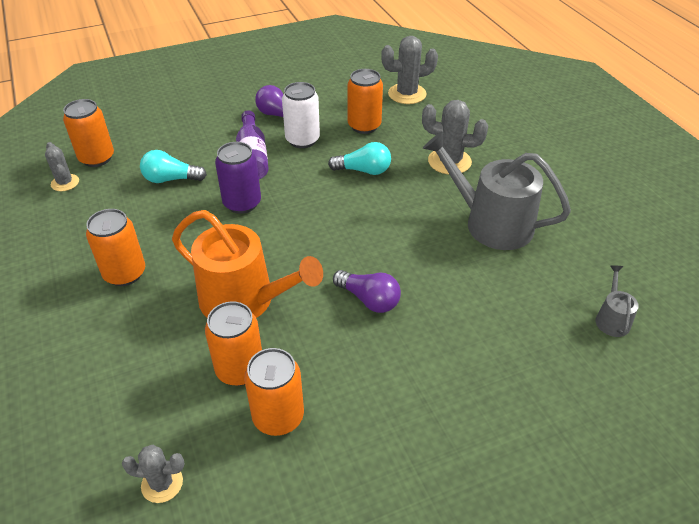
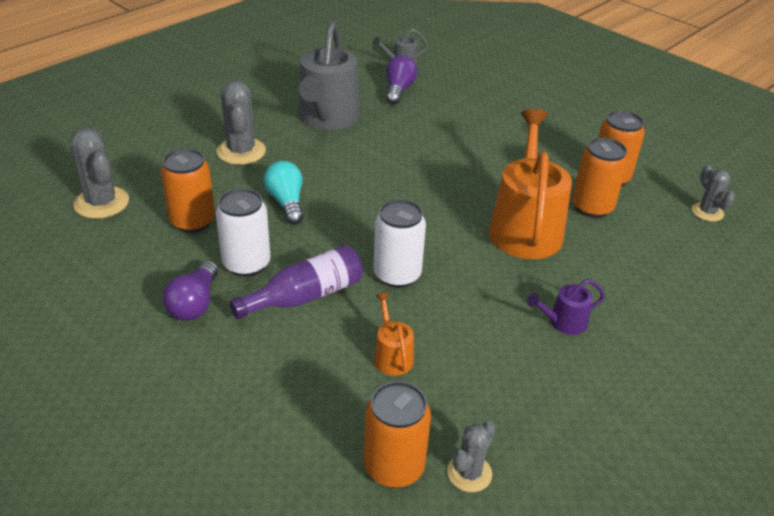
camera: 115 degrees left, 5 degrees down
orange can [86,209,145,286] -> purple watering can [527,279,605,335]
turquoise light bulb [140,150,207,183] -> orange watering can [374,293,414,376]
purple can [215,142,261,214] -> white can [374,199,426,288]
purple light bulb [333,270,401,313] -> purple light bulb moved to [386,55,418,105]

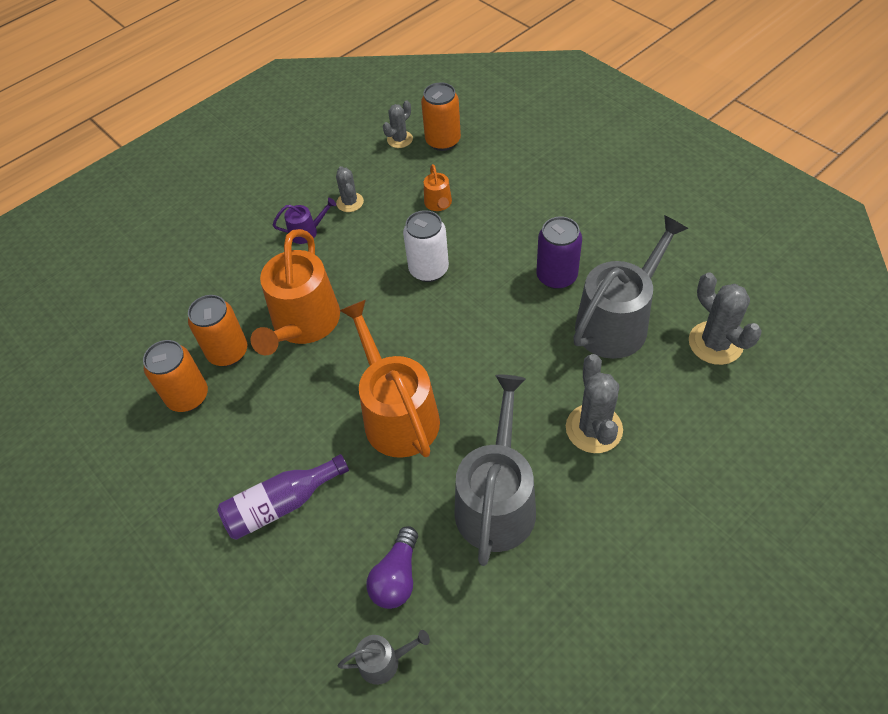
camera: 170 degrees left, 15 degrees up
orange can [161,148,215,233] -> grey watering can [573,215,688,359]
purple light bulb [163,260,218,321] -> none
white can [216,188,271,277] -> purple can [536,217,582,289]
purple bottle [229,245,363,319] -> purple bottle moved to [217,454,349,540]
turquoise light bulb [264,161,303,224] -> none
grey cactus [692,165,735,222] -> grey cactus moved to [336,166,364,212]
none -> orange watering can [339,300,440,458]

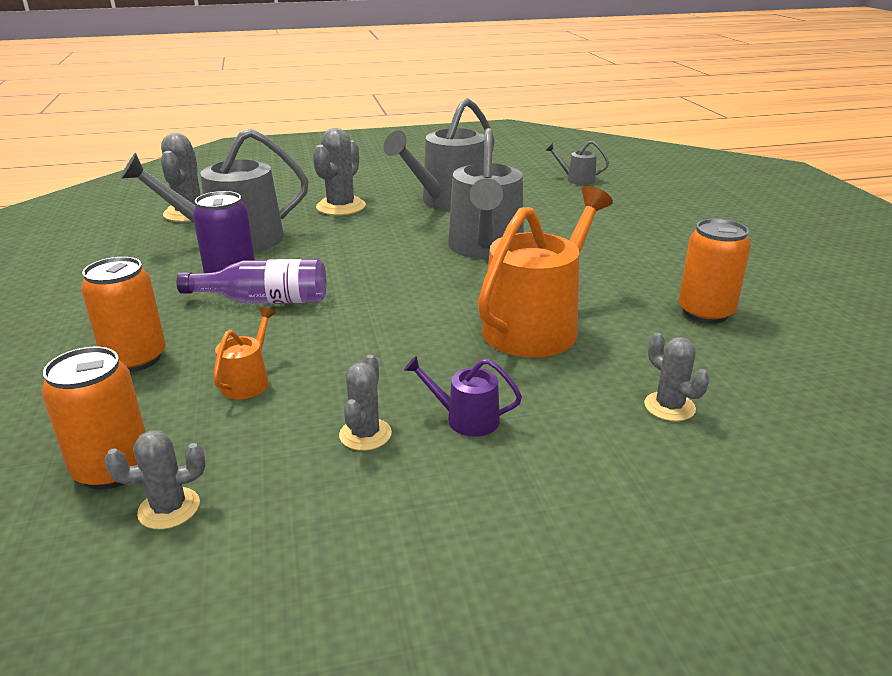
camera: 155 degrees left, 25 degrees down
orange can [188,295,247,366] -> orange can moved to [81,257,166,372]
purple bottle [217,454,349,540] -> purple bottle moved to [177,259,327,304]
orange watering can [339,300,440,458] -> grey watering can [448,128,524,259]
purple light bulb [366,526,418,609] -> none
white can [403,210,449,282] -> none
none -> grey cactus [644,333,709,421]

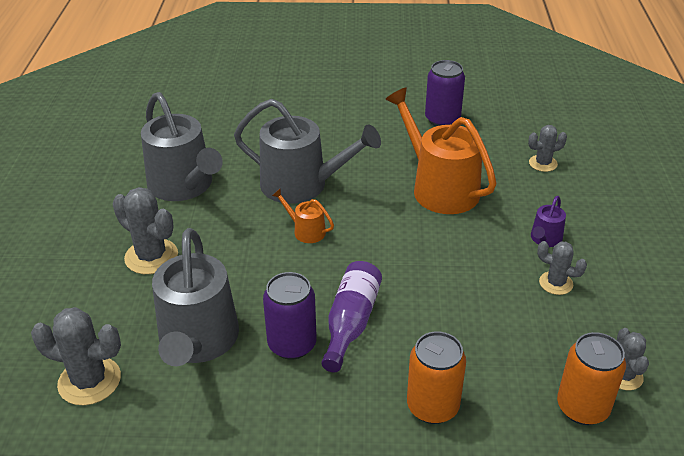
camera: 75 degrees left, 10 degrees up
orange watering can [213,307,276,399] -> orange watering can moved to [272,189,334,243]
grey watering can [545,141,609,185] -> none
orange can [679,219,751,324] -> purple can [425,60,465,126]

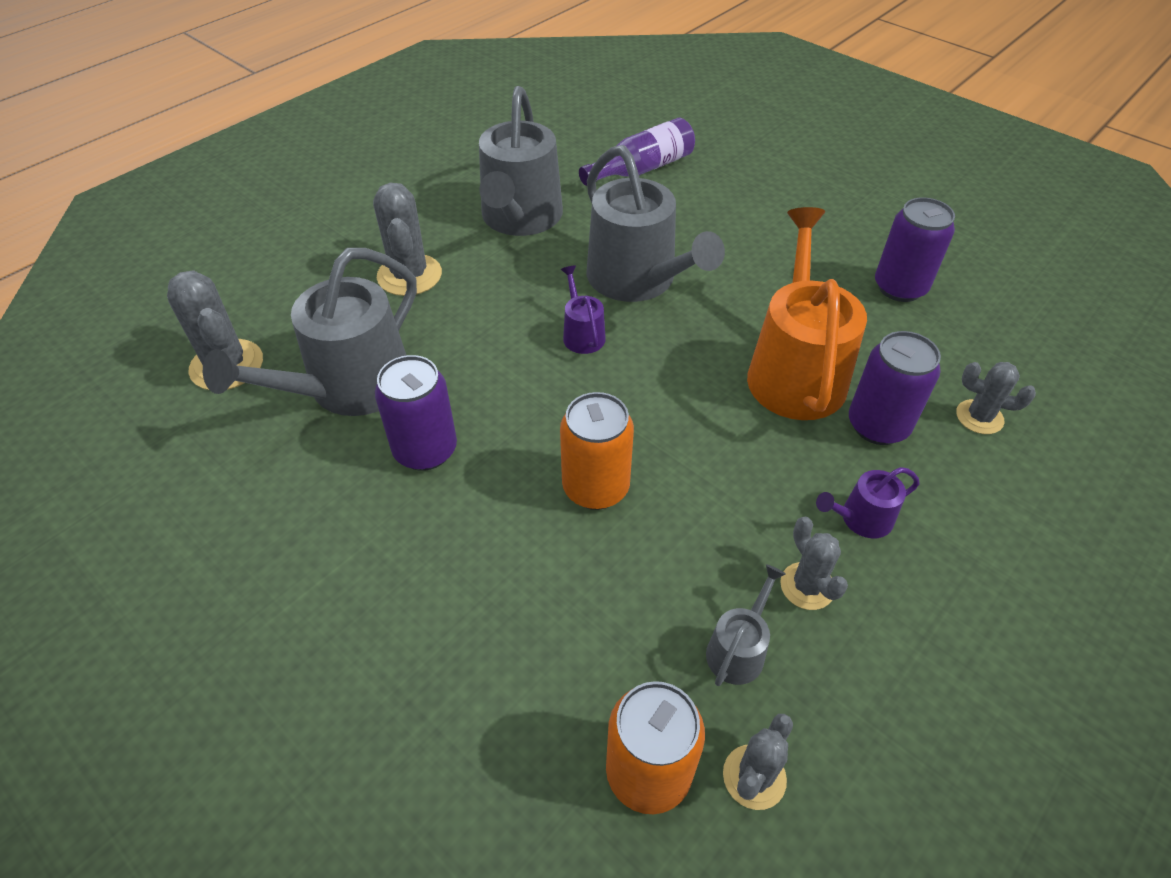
camera: 40 degrees right, 10 degrees up
orange watering can [272,189,334,243] -> purple watering can [561,266,606,354]
purple bottle [321,261,382,372] -> purple bottle moved to [579,118,695,186]
orange can [407,331,466,424] -> orange can moved to [560,392,634,510]
none -> grey watering can [706,564,785,686]
none -> purple can [849,331,941,445]

